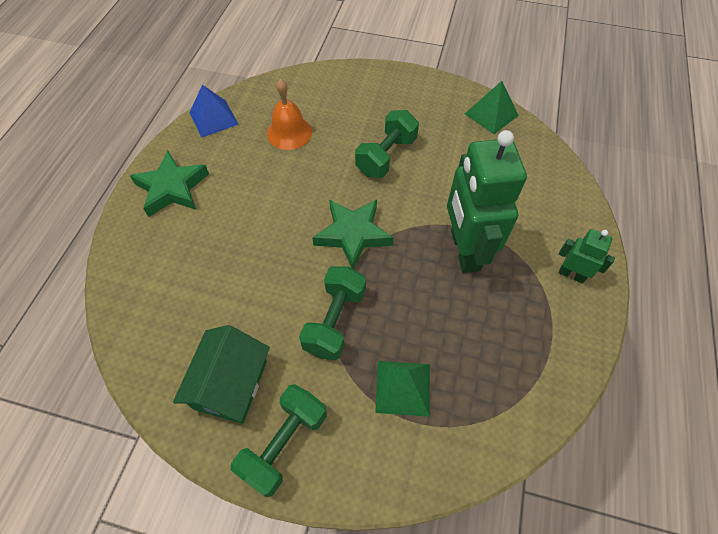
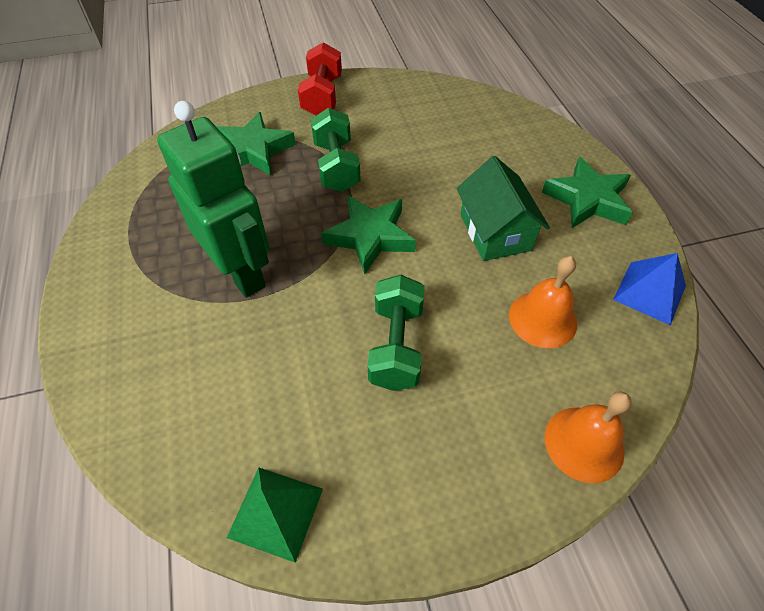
camera: 150 degrees right, 5 degrees down
green house [173,325,270,424] -> green house moved to [456,156,550,261]
green dumbbell [231,384,327,497] -> red dumbbell [298,42,342,115]
green pyramid [375,361,430,417] -> green star [216,112,296,175]
green robot [559,229,615,283] -> none
none -> orange bell [545,391,632,483]

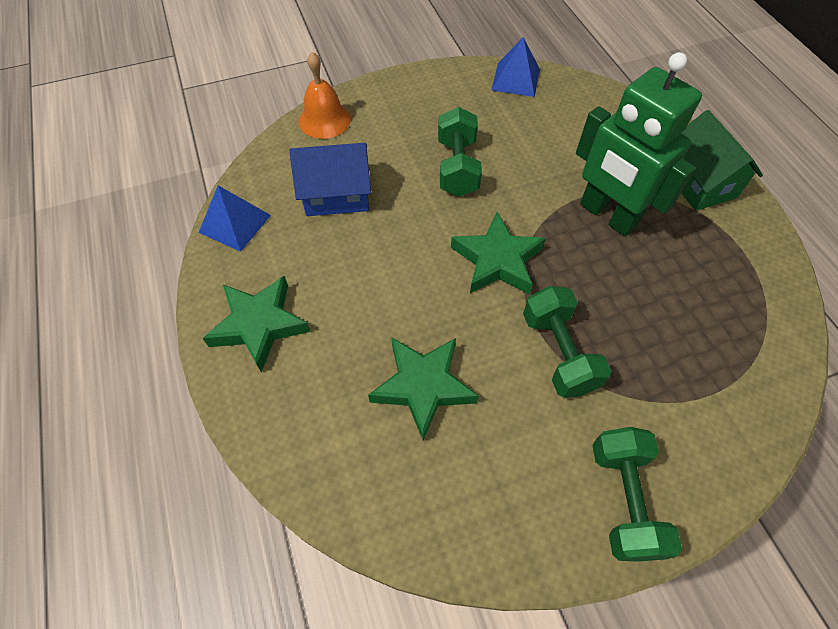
camera: 175 degrees right, 5 degrees up
green star [216,112,296,175] -> green star moved to [368,337,479,440]
green pyramid [227,467,323,563] -> blue pyramid [491,37,540,97]
red dumbbell [298,42,342,115] -> green dumbbell [592,427,682,562]
green house [456,156,550,261] -> green house moved to [681,110,763,211]
orange bell [509,256,577,348] -> blue house [289,143,371,216]

